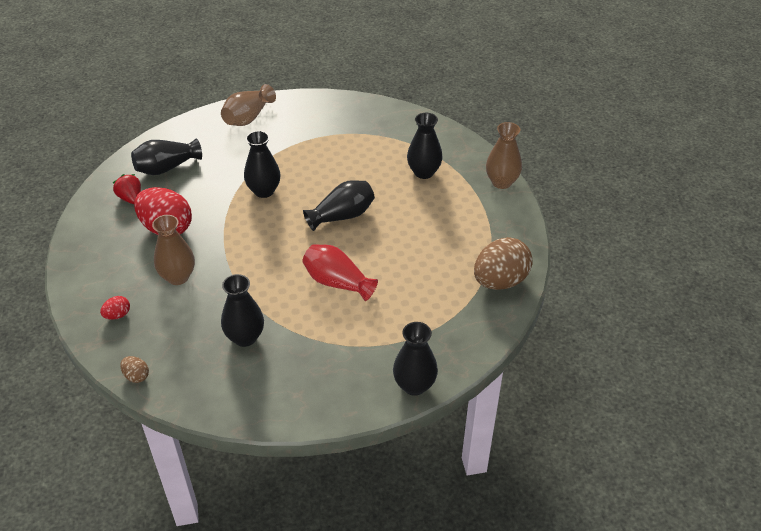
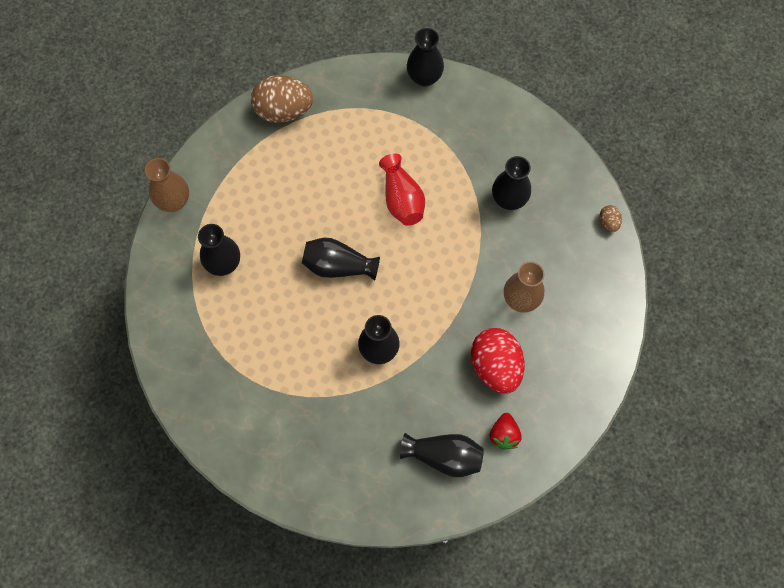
camera: 140 degrees left, 25 degrees up
red egg [100,296,130,320] -> none
brown vase [221,84,276,126] -> none

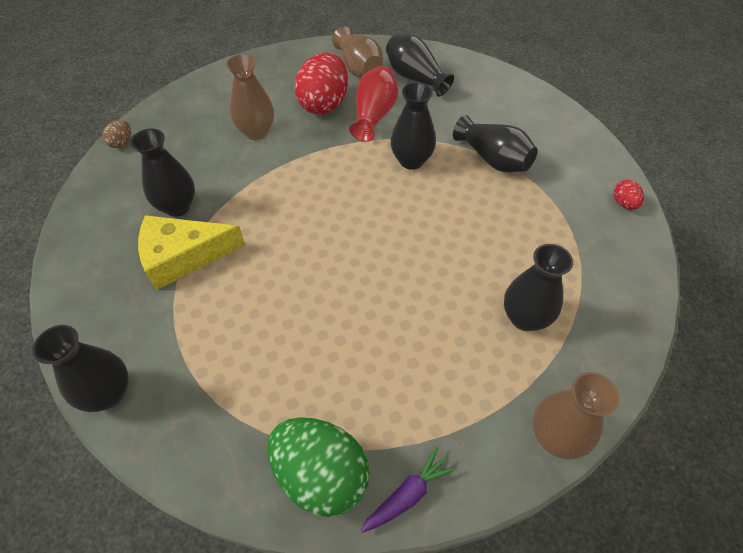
camera: 145 degrees left, 15 degrees down
brown egg [251,75,313,123] -> green egg [267,417,370,517]
black vase [302,238,380,281] -> black vase moved to [453,115,537,172]
red vase [379,153,425,226] -> red vase moved to [349,66,398,142]
red strawberry [490,413,521,450] -> brown vase [332,26,383,78]
none -> yellow cheese [138,215,245,290]
none -> purple carrot [361,446,457,533]
none -> red egg [614,180,644,210]

